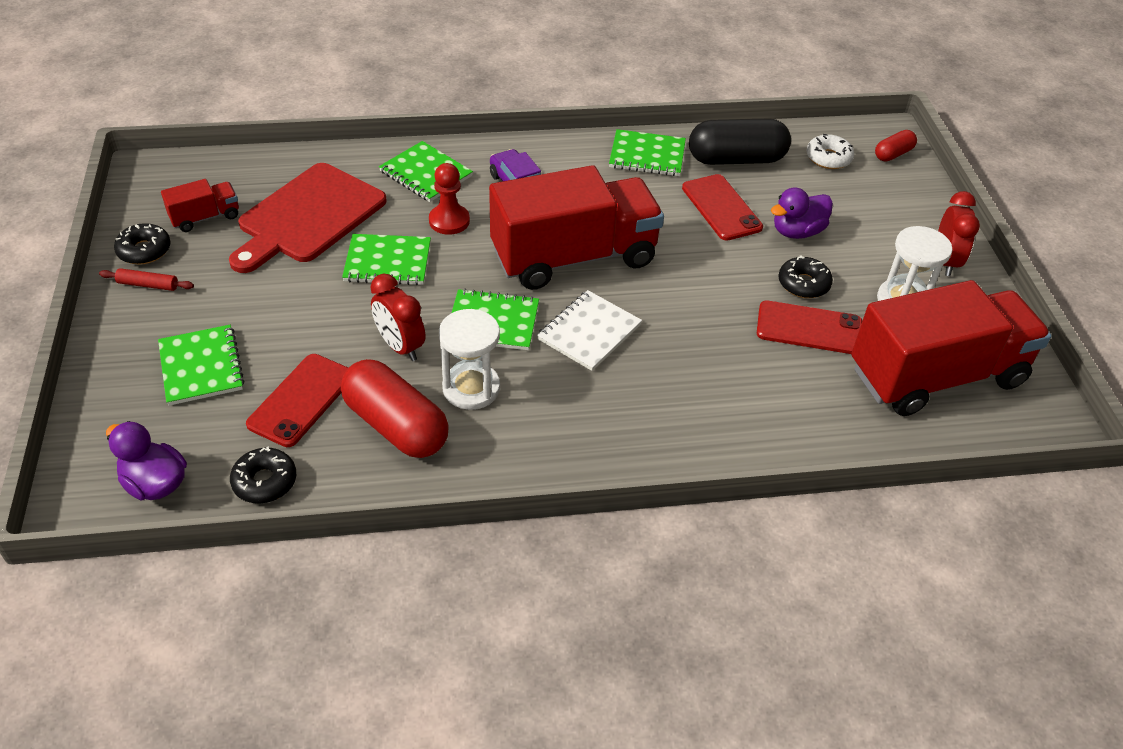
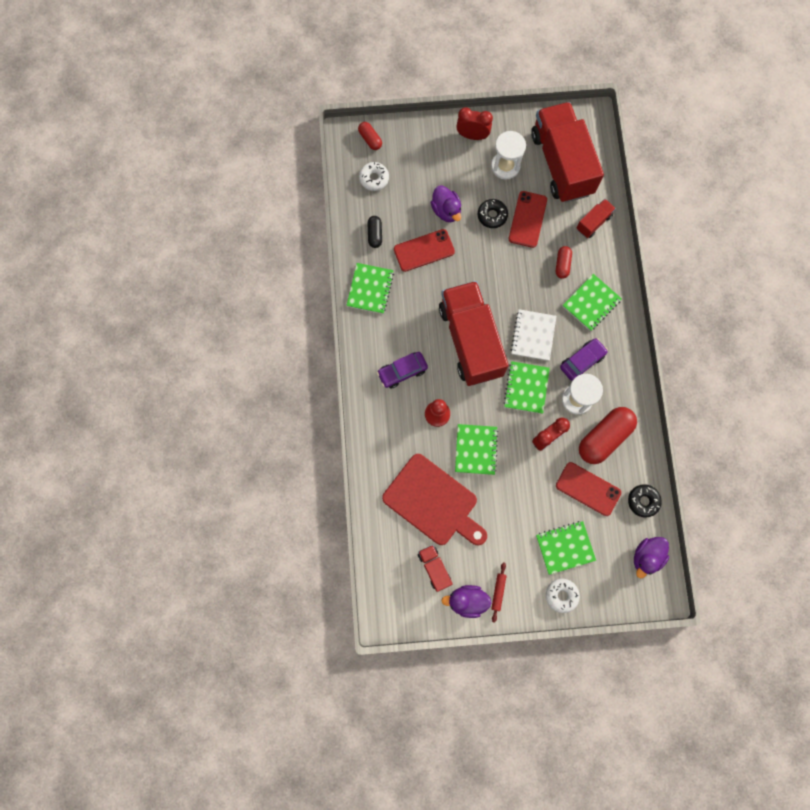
camera: 85 degrees left, 30 degrees up
black donut [114,223,171,265] -> purple duck [441,585,492,618]
green notebook [379,141,473,202] -> green notebook moved to [563,274,622,331]
white notebook [537,290,642,371] -> white notebook turned 60 degrees clockwise [511,309,556,361]
black capsule [689,119,791,165] -> black capsule [367,216,382,248], size x0.51
none -> white donut [546,579,580,613]
none -> red capsule [556,246,572,279]
none -> purple car [560,338,608,381]
none -> red truck [577,199,616,238]

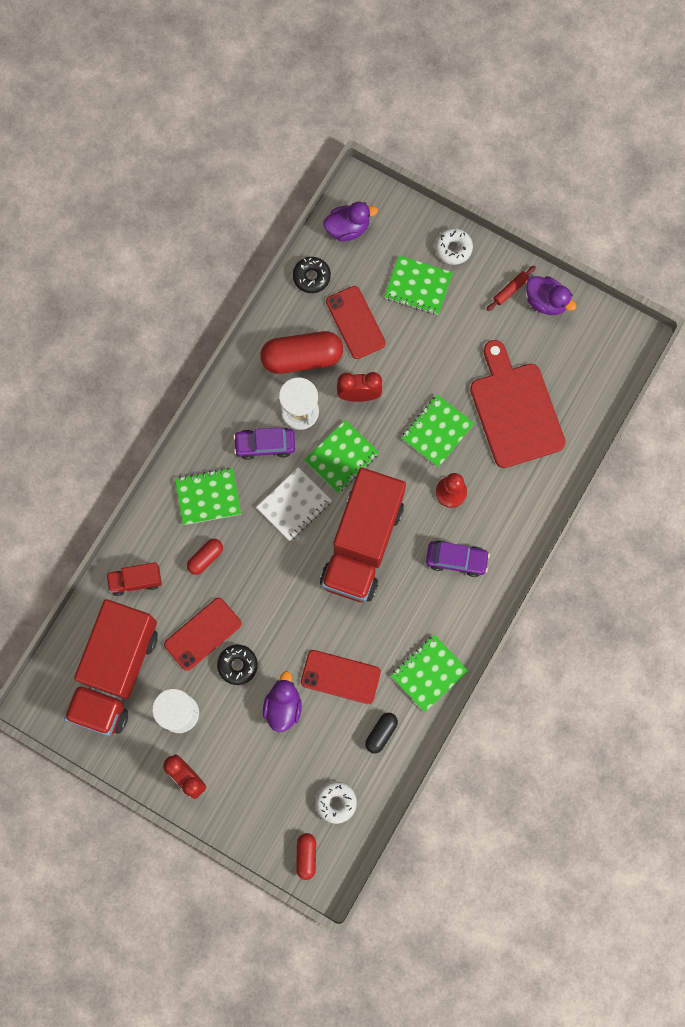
camera: 145 degrees left, 0 degrees up
red truck [418,545,453,592] -> none

